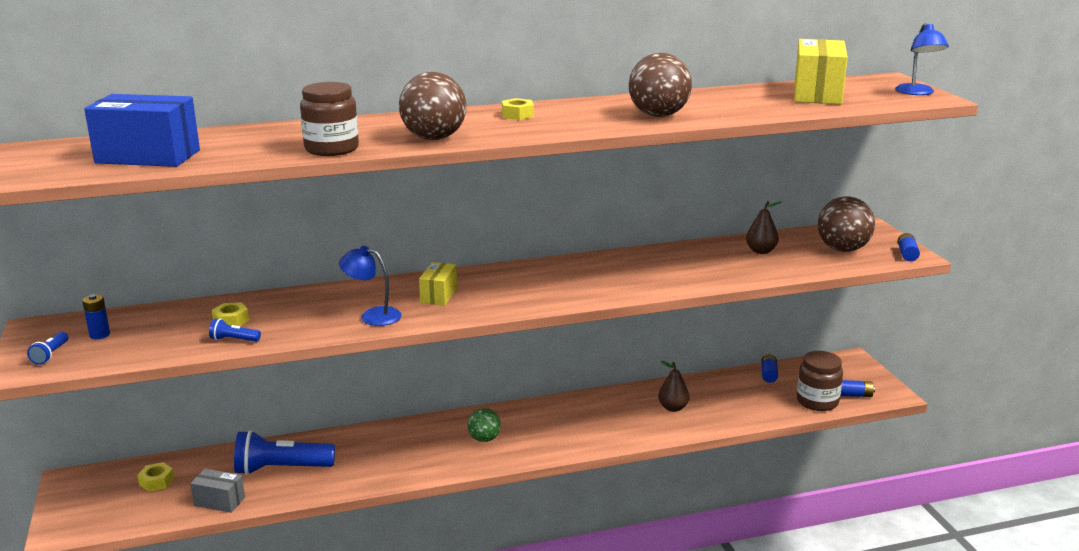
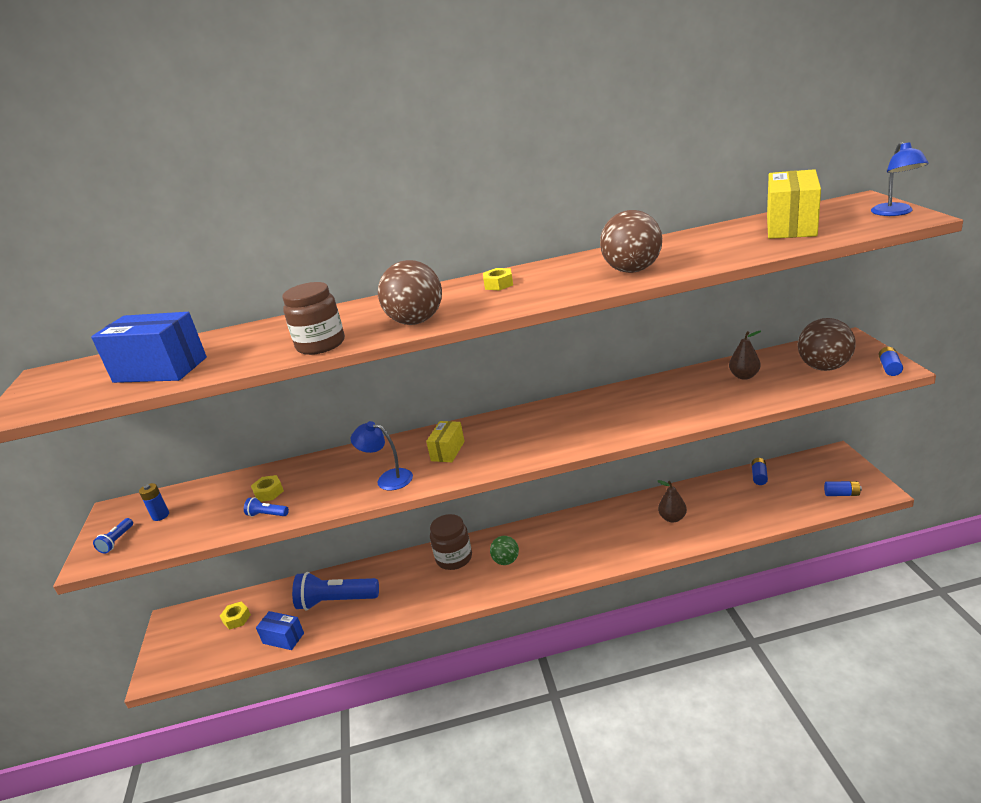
camera: 10 degrees right, 5 degrees up
grey box [190,469,245,513] -> blue box [256,611,304,650]
brown jar [797,351,843,411] -> brown jar moved to [430,514,472,570]

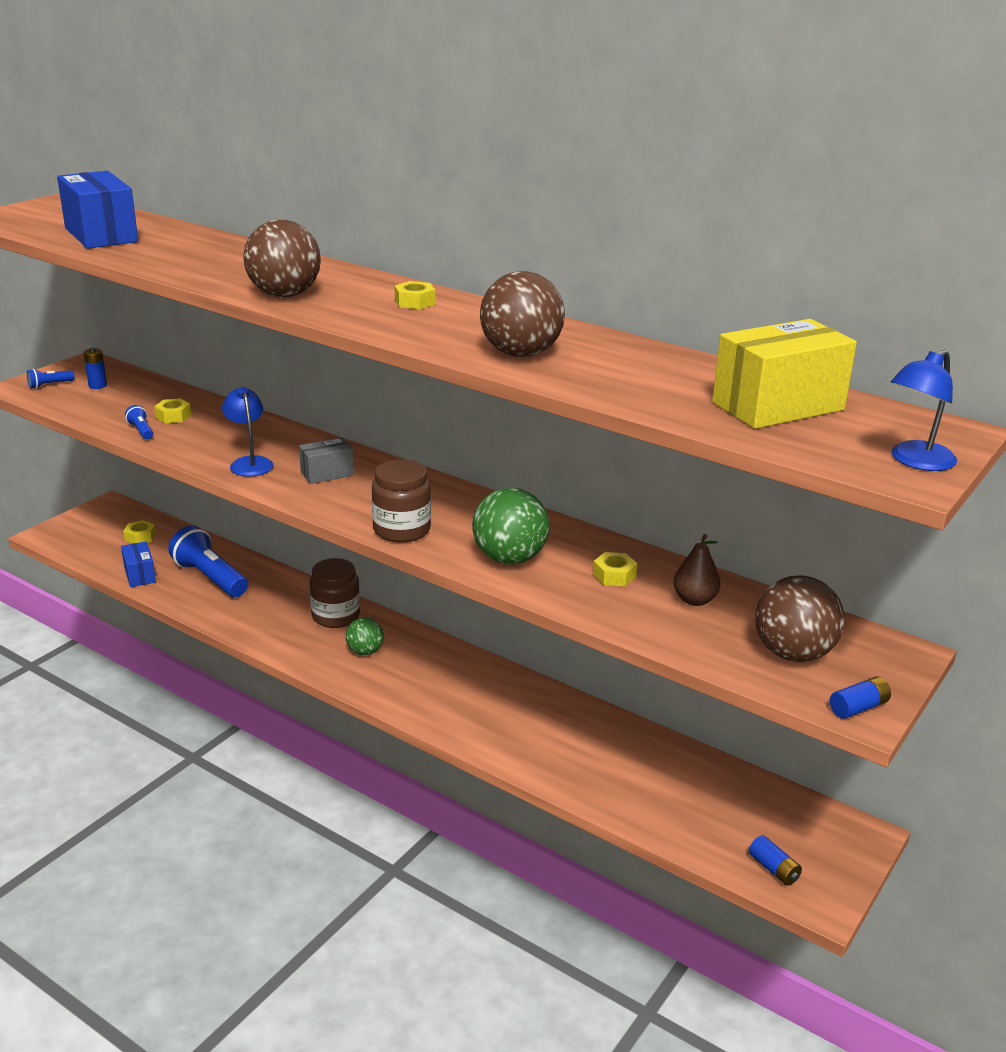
camera: 40 degrees right, 0 degrees up
brown jar [282,282,345,355] -> brown jar moved to [372,459,431,543]
yellow box [426,421,465,462] -> grey box [299,437,354,484]
brown pear [658,480,687,523] -> none
blue battery [752,458,768,485] -> none
none -> green ball [472,488,549,565]
none -> yellow nut [593,552,637,587]

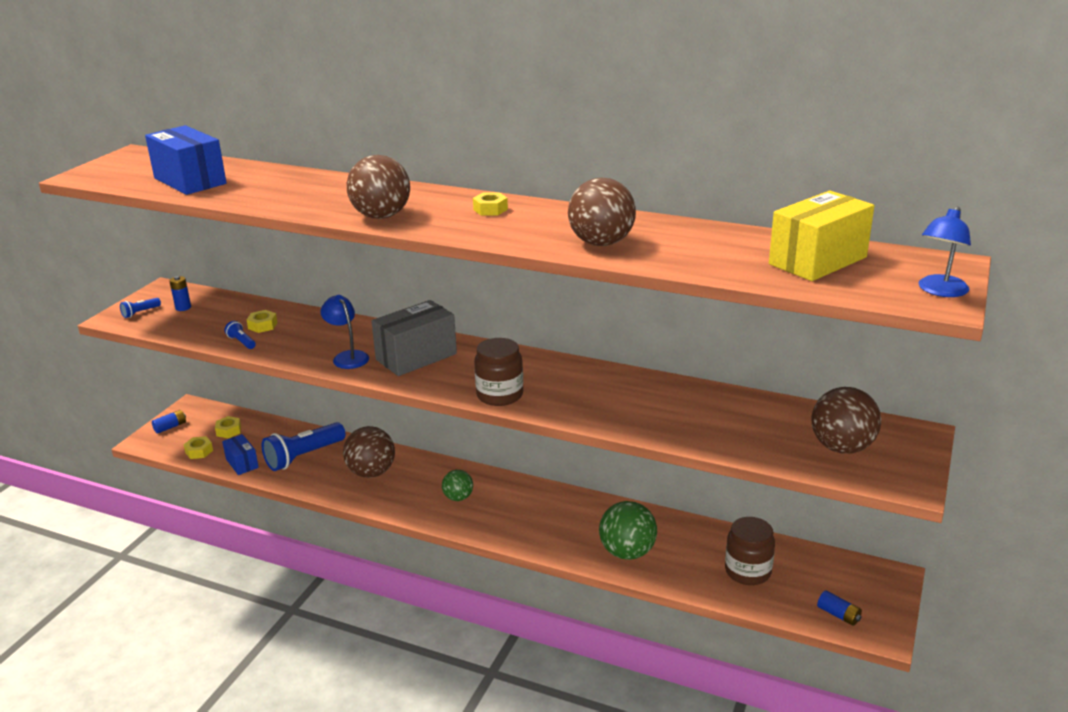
camera: 10 degrees left, 0 degrees up
blue flashlight [168,526,248,597] -> blue flashlight turned 75 degrees counterclockwise [262,422,345,471]
grey box [299,437,354,484] -> grey box [371,300,457,376], size x1.80
brown jar [310,558,360,628] -> brown jar moved to [725,517,775,585]
green ball [472,488,549,565] -> green ball moved to [599,501,657,560]
yellow nut [593,552,637,587] -> yellow nut moved to [184,436,213,459]
brown pear [674,534,720,606] -> none
blue battery [830,676,891,719] -> blue battery moved to [152,410,186,434]
none -> brown ball [343,426,395,478]

